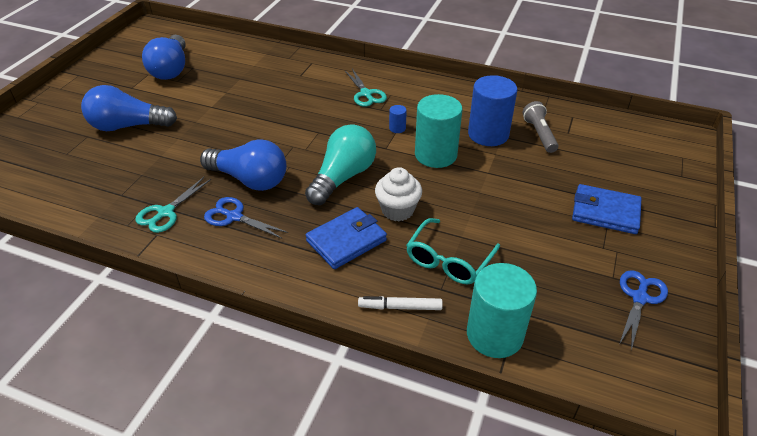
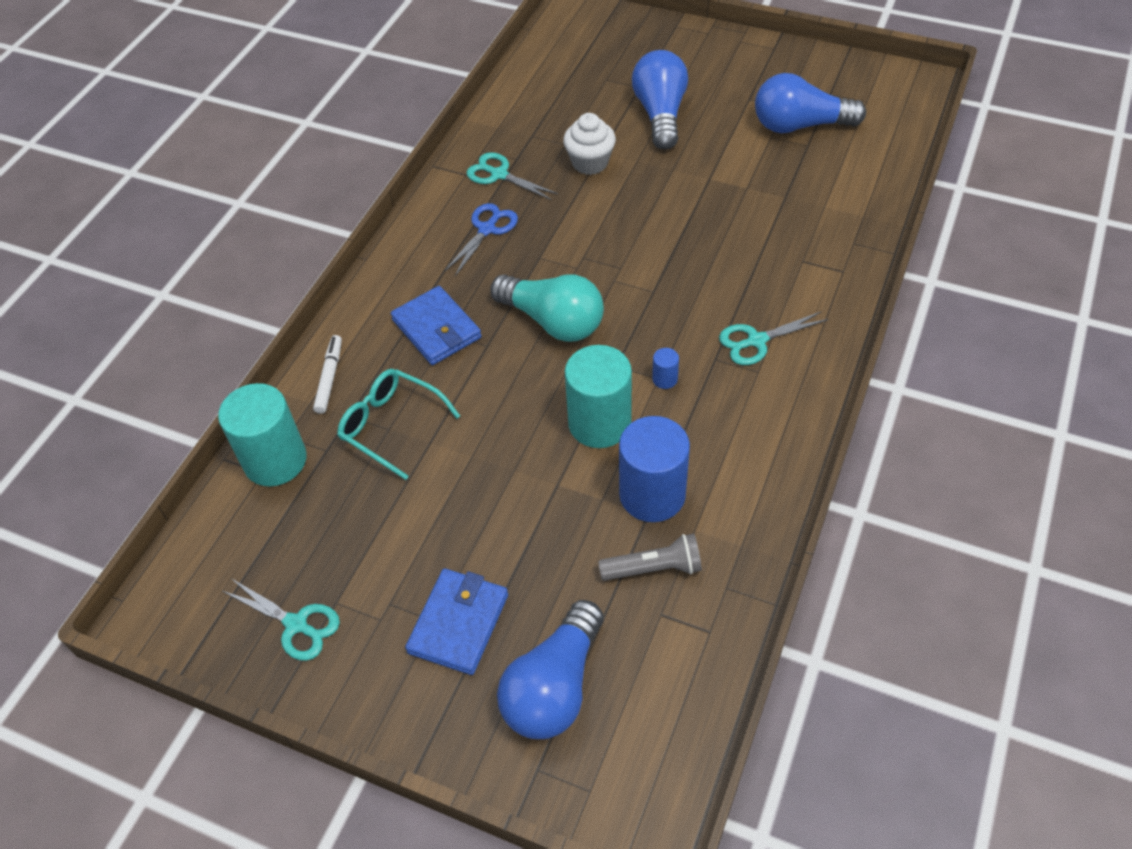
camera: 95 degrees right, 10 degrees up
blue light bulb [200,139,287,191] -> blue light bulb moved to [497,600,604,739]
white cupcake [375,167,422,221] -> white cupcake moved to [563,113,616,175]
blue scissors [619,270,668,351] -> turquoise scissors [222,578,340,661]

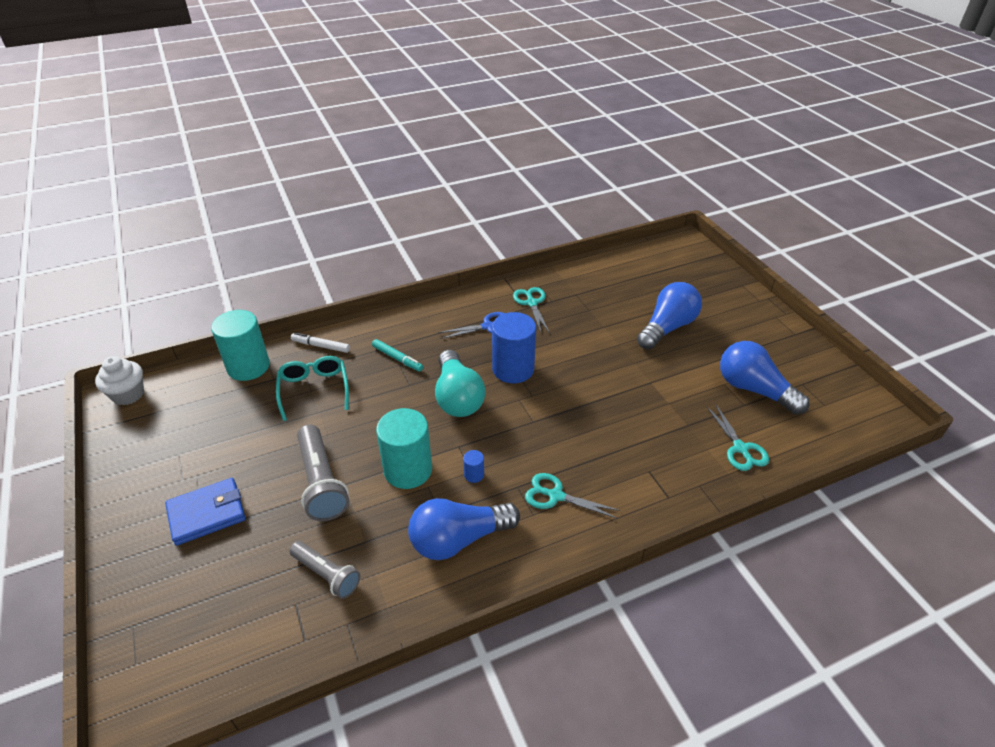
camera: 40 degrees right, 10 degrees down
turquoise scissors [222,578,340,661] -> turquoise scissors moved to [707,405,769,471]
white marker [313,335,342,414] -> white marker turned 120 degrees counterclockwise [291,332,350,353]
blue wallet [391,286,482,365] -> turquoise marker [372,339,423,371]
blue light bulb [497,600,604,739] -> blue light bulb moved to [408,498,520,560]
white cupcake [563,113,616,175] -> white cupcake moved to [95,356,144,405]
blue cylinder [619,416,690,522] -> blue cylinder moved to [492,312,536,383]
none -> grey flashlight [297,424,349,521]

